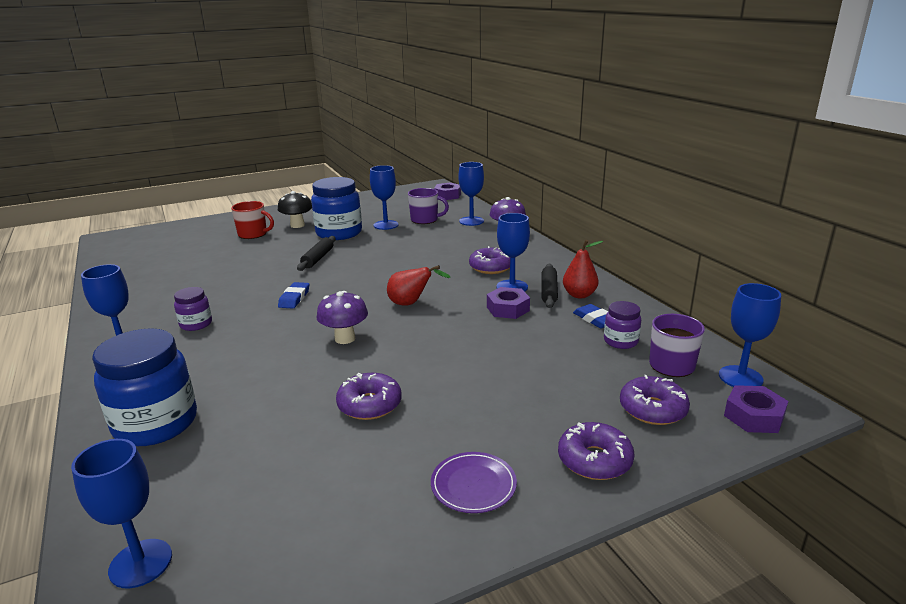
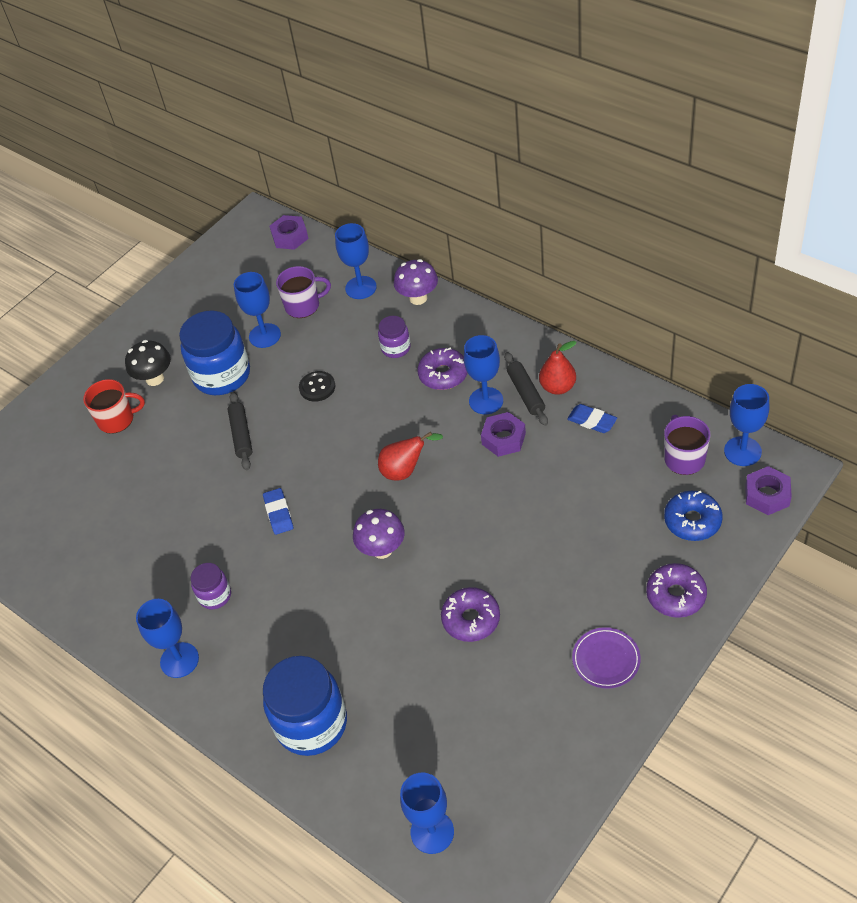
camera: 20 degrees left, 25 degrees up
purple jar [604,301,641,349] -> purple jar moved to [378,316,411,358]
purple donut [620,375,690,425] -> blue donut [664,491,723,541]
none -> black button [299,371,335,402]

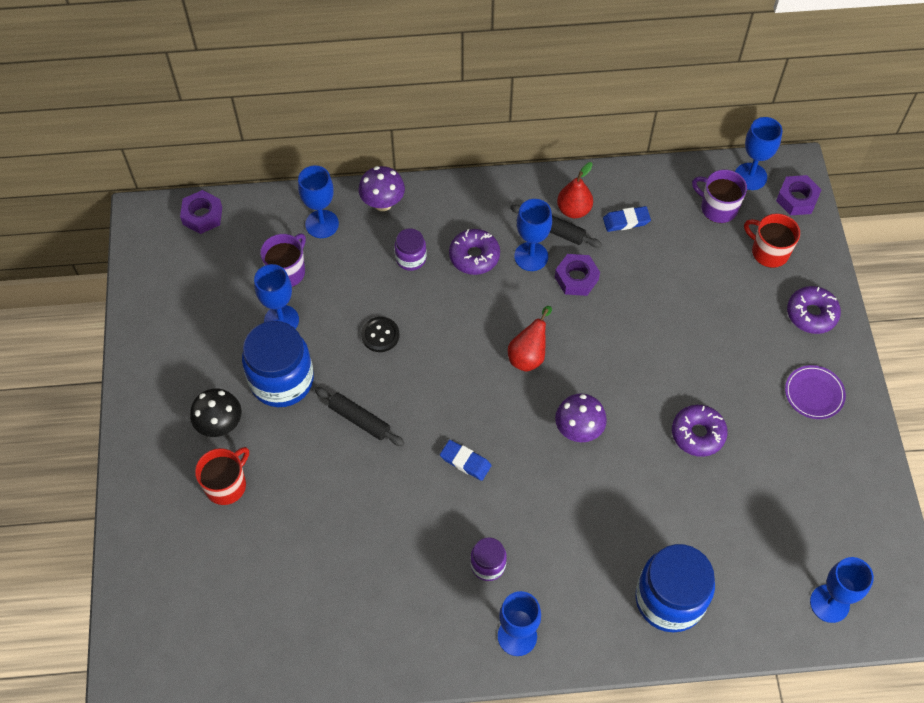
camera: 50 degrees left, 10 degrees up
blue donut [664,491,723,541] -> red mug [744,213,800,268]

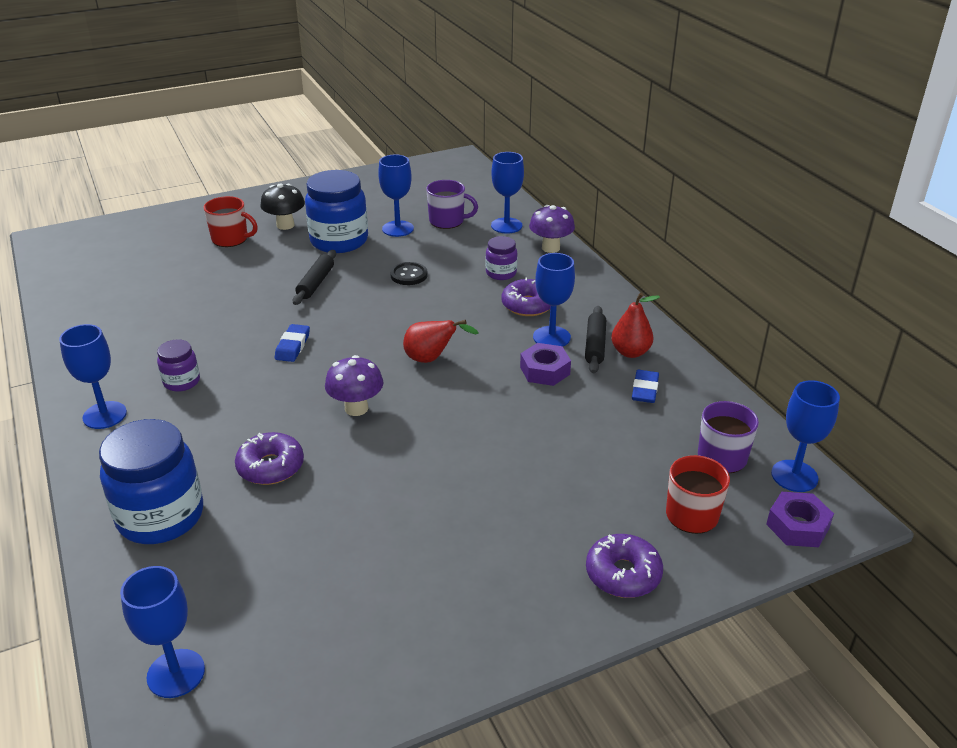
camera: 70 degrees right, 25 degrees down
purple nut [180,190,222,234] -> none
blue eraser [603,206,651,232] -> blue eraser turned 45 degrees clockwise [632,370,659,403]
purple donut [672,405,728,457] -> purple donut moved to [235,432,304,485]
purple plate [785,365,846,419] -> none

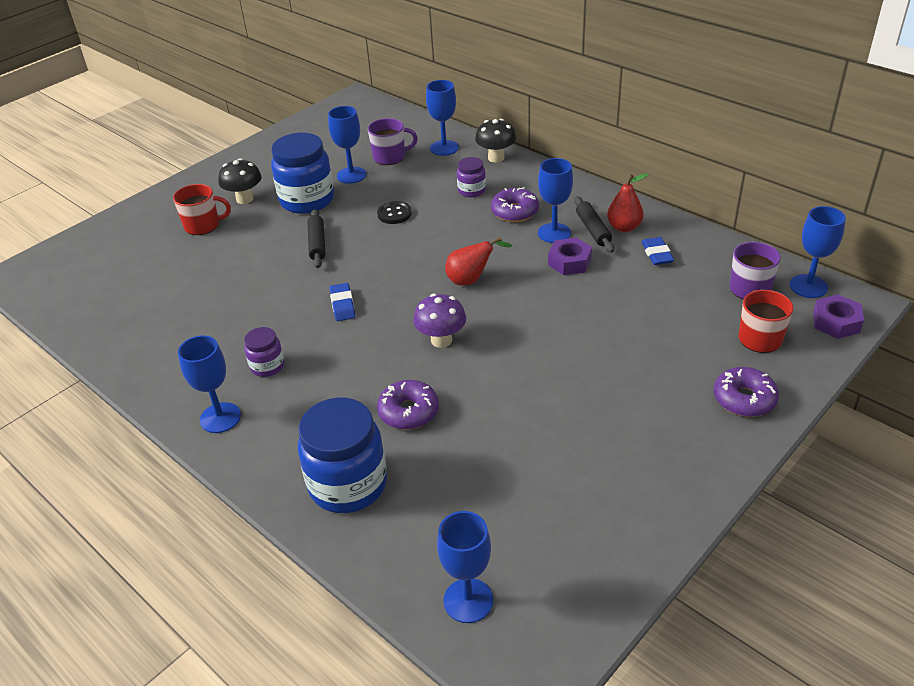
camera: 20 degrees left, 5 degrees up
purple mushroom [529,205,575,253] -> black mushroom [475,119,516,162]

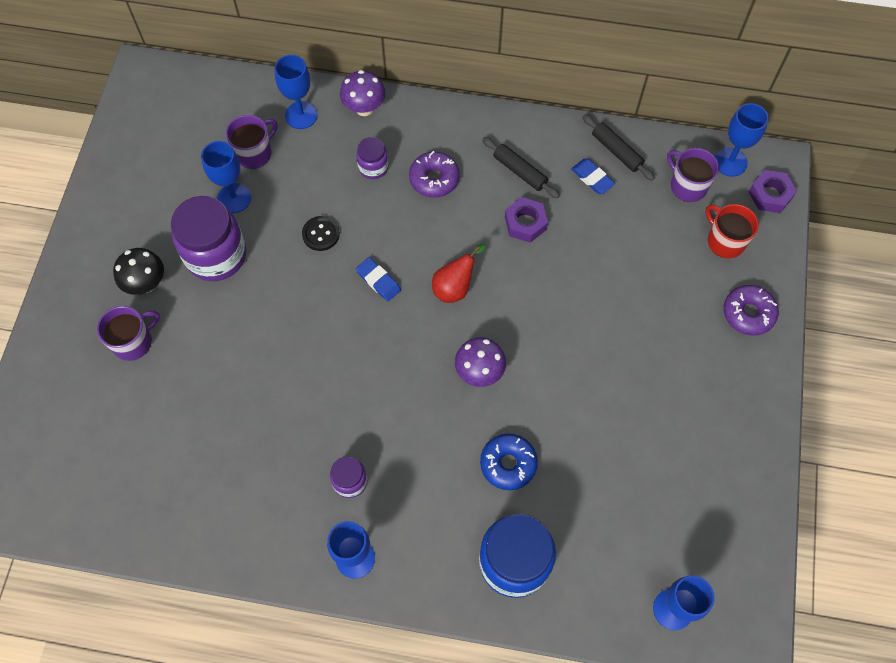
camera: 35 degrees left, 25 degrees up
red mug [173,184,231,235] -> purple mug [97,306,160,361]
blue jar [271,133,334,214] -> purple jar [171,196,246,281]
black rolling pin [307,209,325,268] -> black rolling pin moved to [583,114,655,181]
blue eraser [329,283,355,321] -> blue eraser moved to [356,257,401,301]
purple donut [377,380,439,430] -> blue donut [480,434,538,490]
black mushroom [475,119,516,162] -> purple mushroom [340,70,385,116]
blue goblet [538,158,573,243] -> none
red pear [607,173,648,232] -> none

